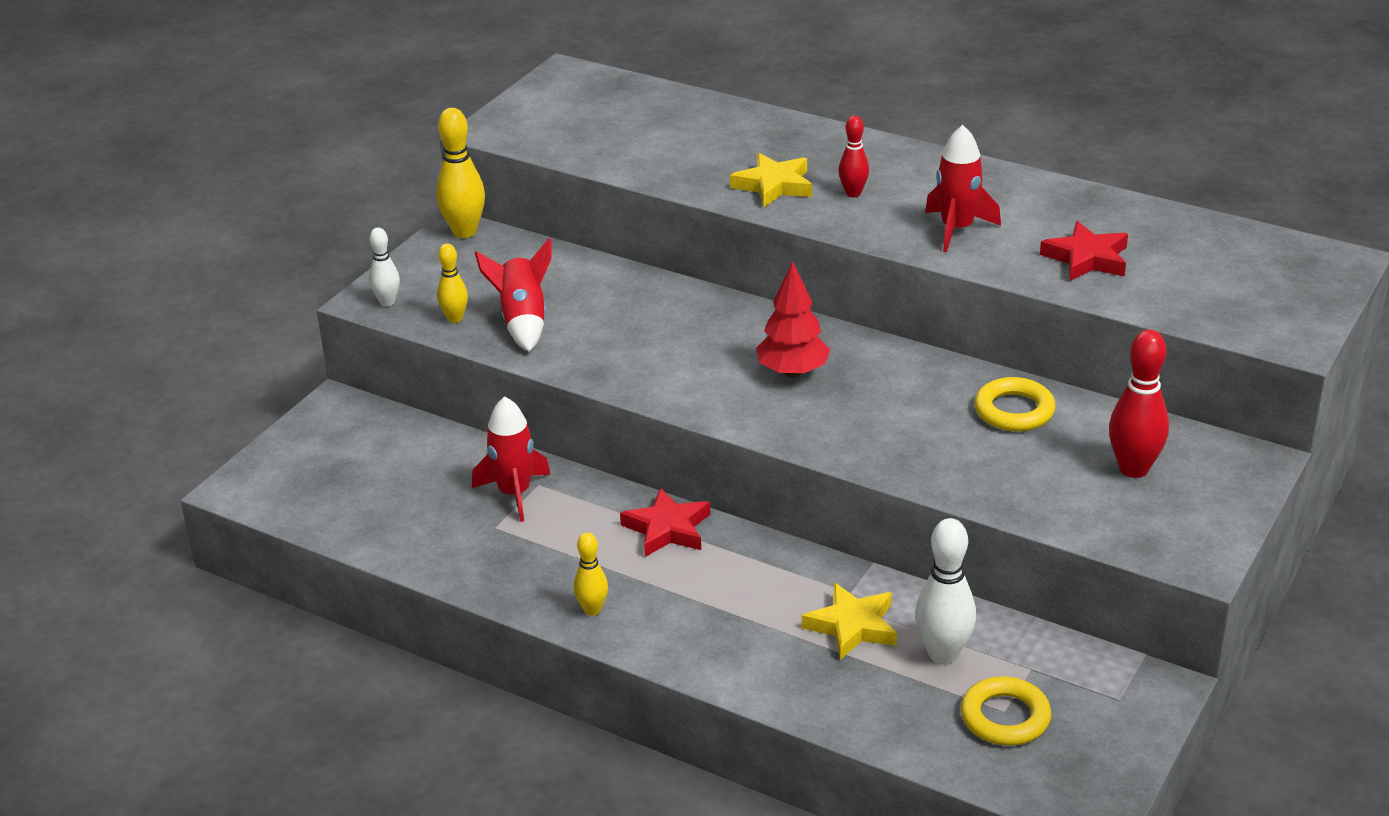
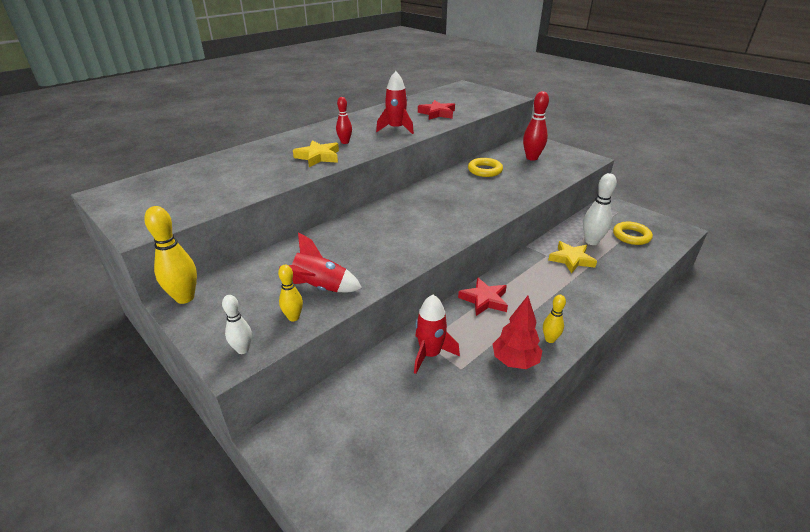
camera: 75 degrees left, 0 degrees up
red tree [756,261,830,377] -> red tree moved to [493,296,542,369]

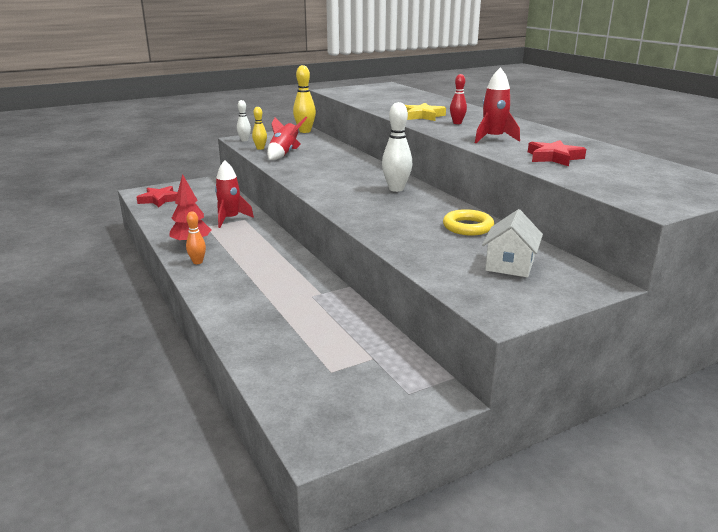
camera: 105 degrees right, 10 degrees down
red star [458,277,508,316] -> red star moved to [136,186,178,207]
red bowling pin [523,91,549,161] -> white house [482,209,543,277]
yellow bowling pin [543,295,566,343] -> orange bowling pin [186,212,206,264]
yellow star [548,241,597,273] -> none
white bowling pin [583,173,617,245] -> white bowling pin moved to [382,102,412,192]
yellow ring [613,222,653,245] -> none

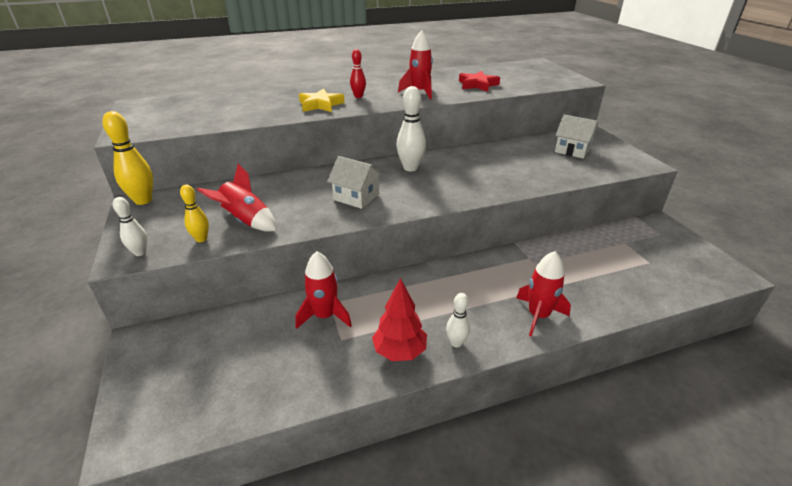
camera: 80 degrees left, 10 degrees up
red star [136,186,178,207] -> none
orange bowling pin [186,212,206,264] -> white bowling pin [446,293,470,348]
yellow ring [443,209,494,236] -> none
none -> white house [327,156,383,209]
none -> red rocket [516,251,571,337]

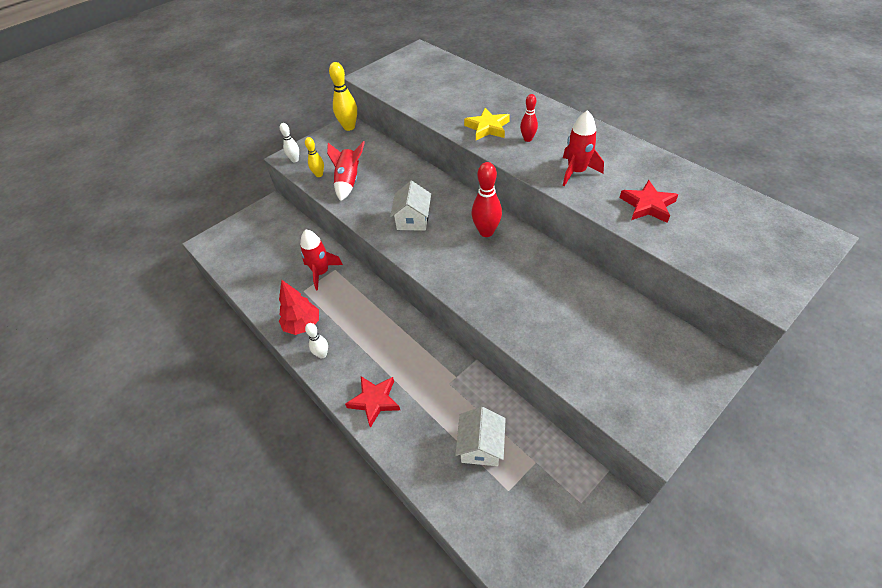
camera: 70 degrees right, 15 degrees up
white bowling pin [397,86,426,171] -> red bowling pin [472,162,502,237]
red rocket [516,251,571,337] -> red star [345,376,400,428]
white house [555,115,598,159] -> white house moved to [455,407,506,466]

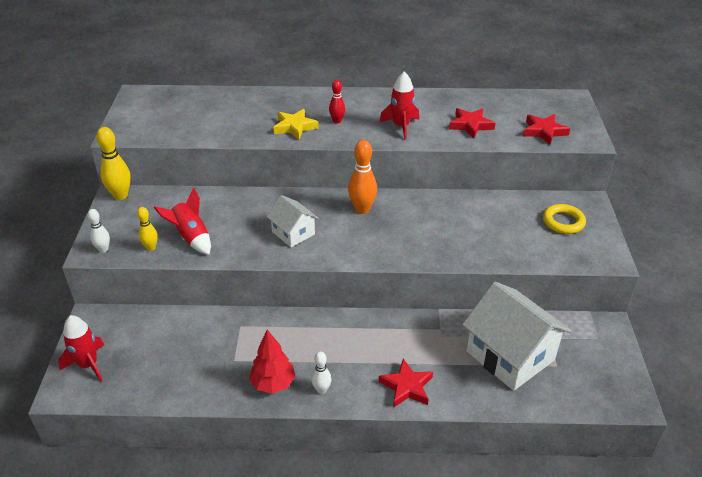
camera: 50 degrees left, 10 degrees down
red rocket [300,230,343,290] -> red rocket moved to [58,315,104,382]
white house [455,407,506,466] -> white house [462,282,572,391], size x1.86
red bowling pin [472,162,502,237] -> orange bowling pin [348,140,377,214]
none -> red star [523,114,570,145]
none -> yellow ring [543,204,586,234]

